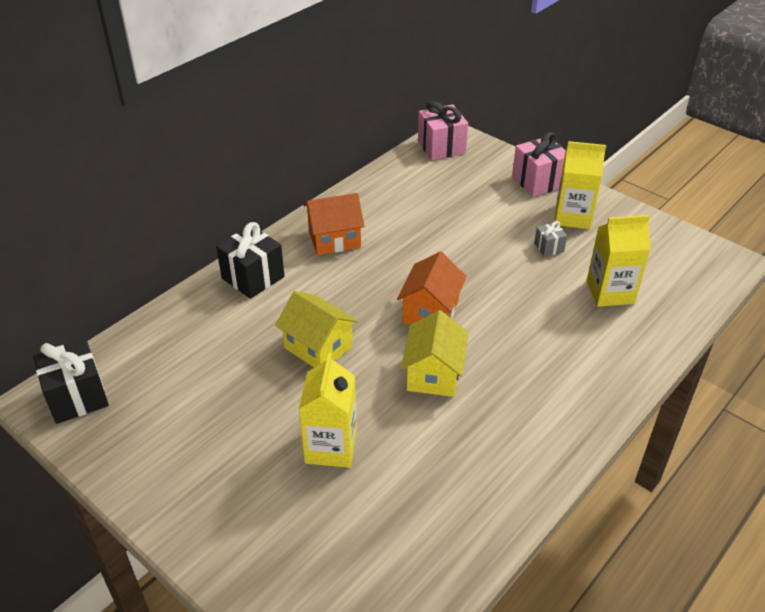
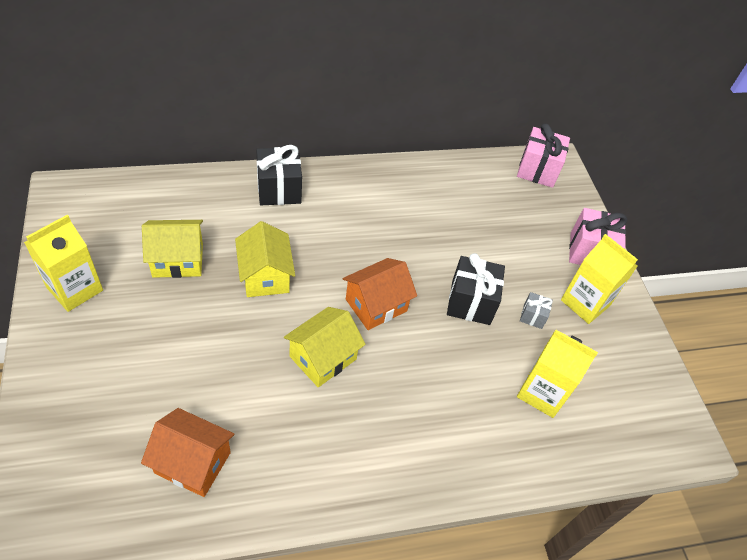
camera: 30 degrees right, 10 degrees up
black gift [33,339,109,424] -> black gift moved to [447,253,505,325]
yellow carton [299,353,357,468] -> yellow carton moved to [24,215,103,312]
orange house [303,193,365,255] -> orange house moved to [141,408,234,497]
none -> yellow house [142,220,203,278]

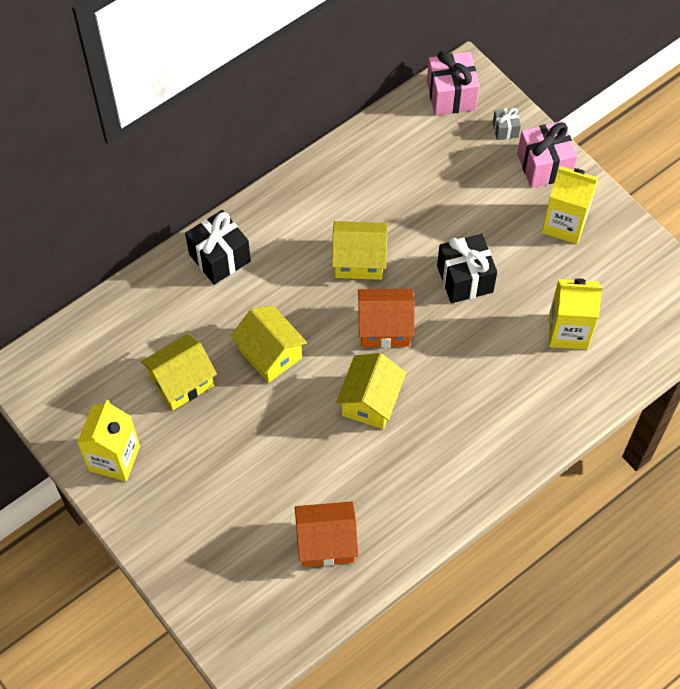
camera: 20 degrees left, 10 degrees up
orange house [343,258,417,330] -> orange house turned 60 degrees clockwise [358,289,414,348]
grey gift [520,292,553,329] -> grey gift moved to [493,108,521,140]
none -> yellow house [332,221,387,280]

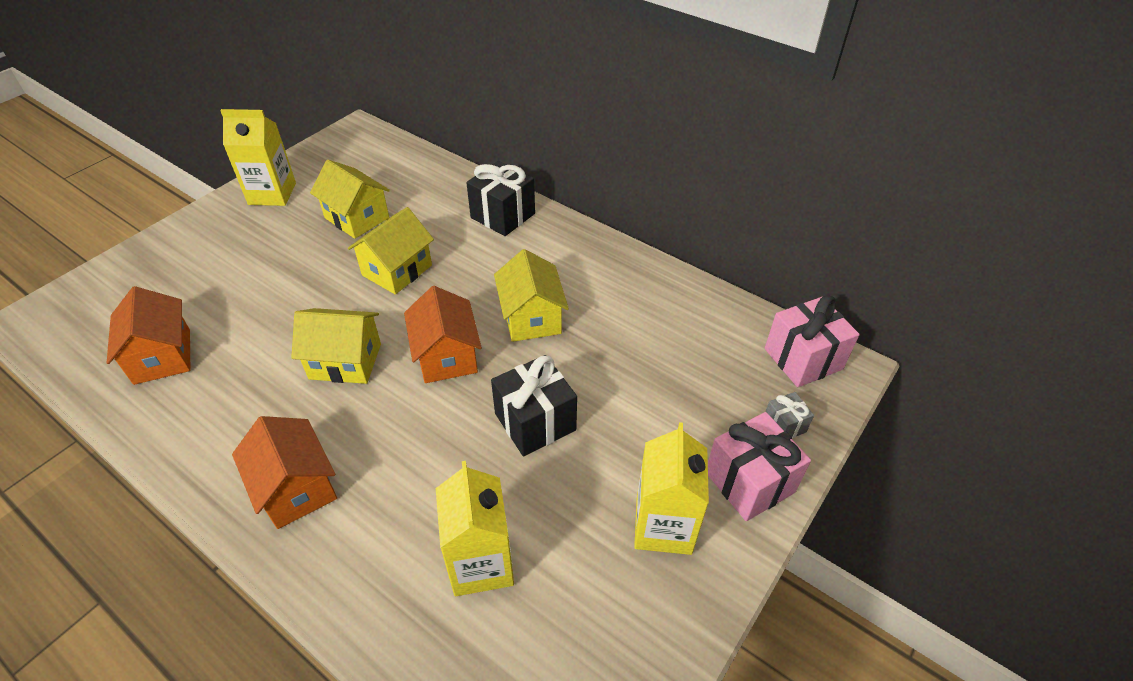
camera: 75 degrees right, 15 degrees down
none -> orange house [232,416,337,529]

